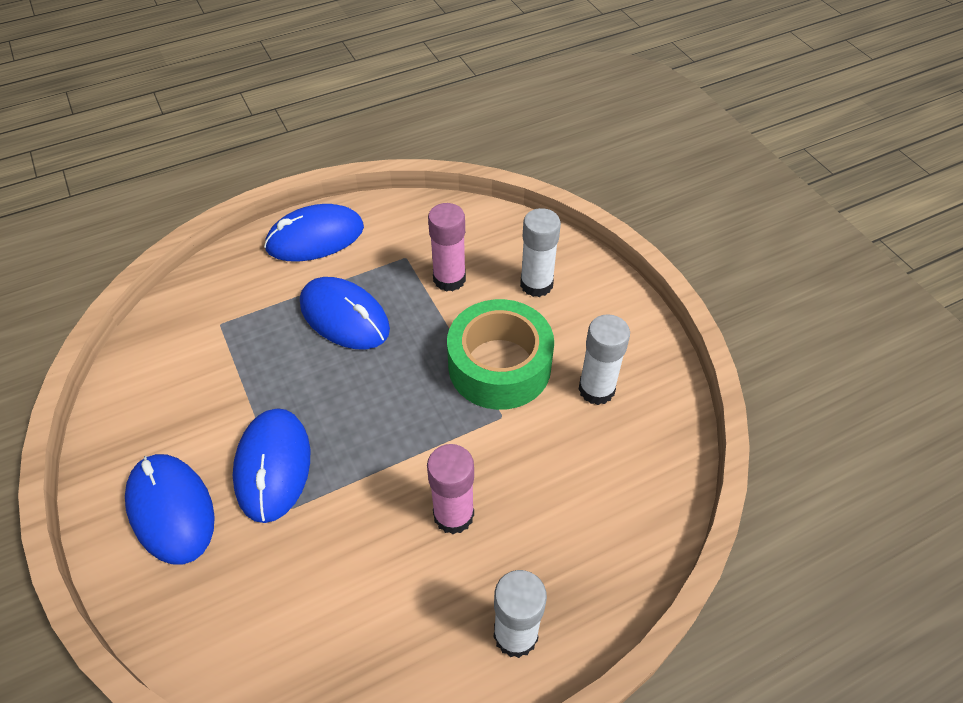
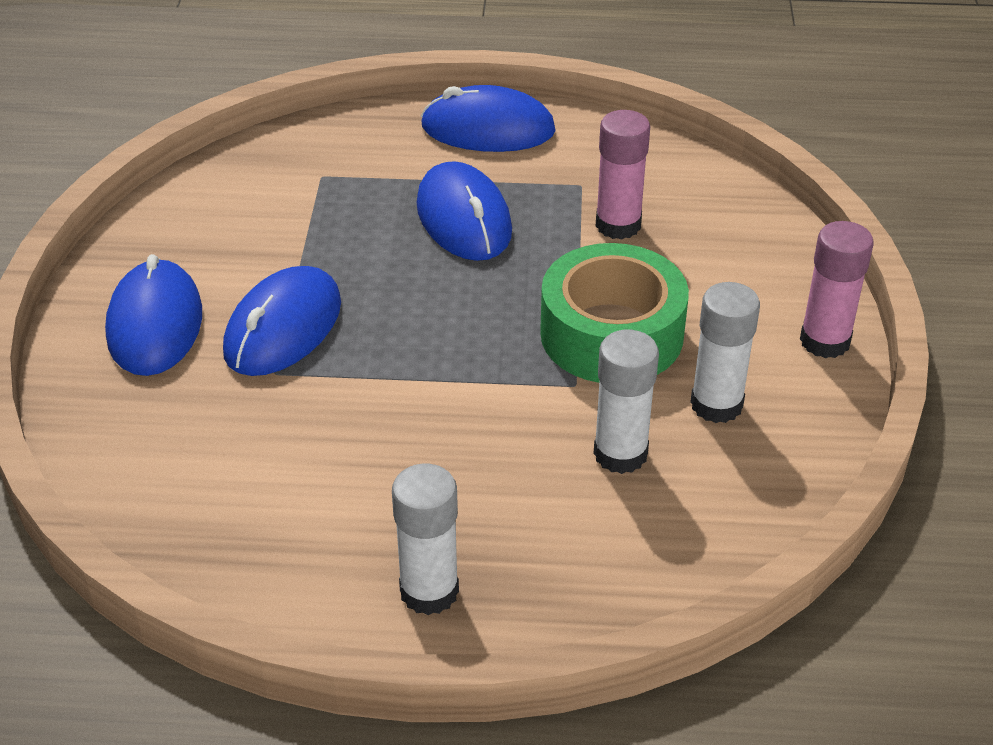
camera: 30 degrees right, 10 degrees down
pink glue stick [427,444,474,534] -> pink glue stick moved to [800,221,874,358]
white glue stick [520,208,561,297] -> white glue stick moved to [594,330,659,474]

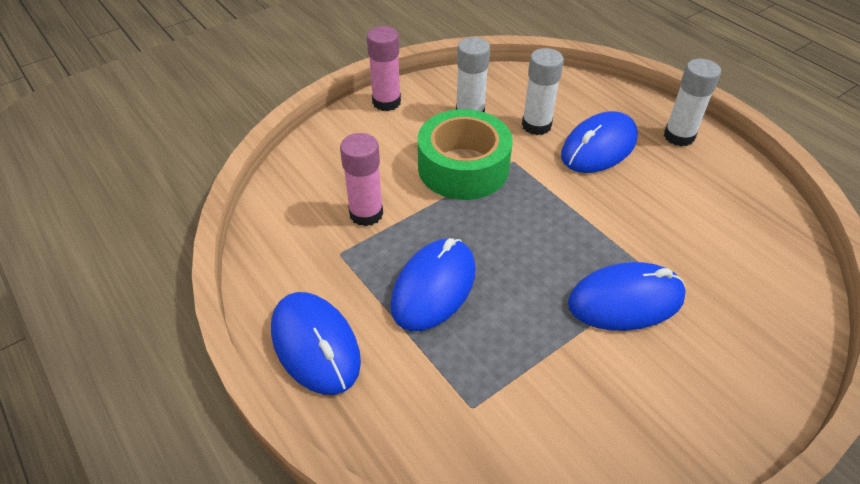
camera: 130 degrees left, 5 degrees up
blue mouse [105,254,202,376] -> blue mouse moved to [561,111,638,173]

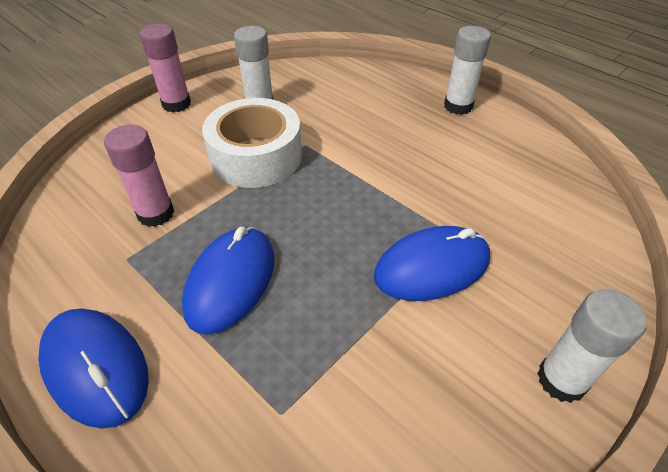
camera: 10 degrees left, 0 degrees up
green tape [418,109,513,200] -> white tape [202,98,302,188]
white glue stick [522,48,564,135] -> white glue stick moved to [537,289,647,403]
blue mouse [561,111,638,173] -> none

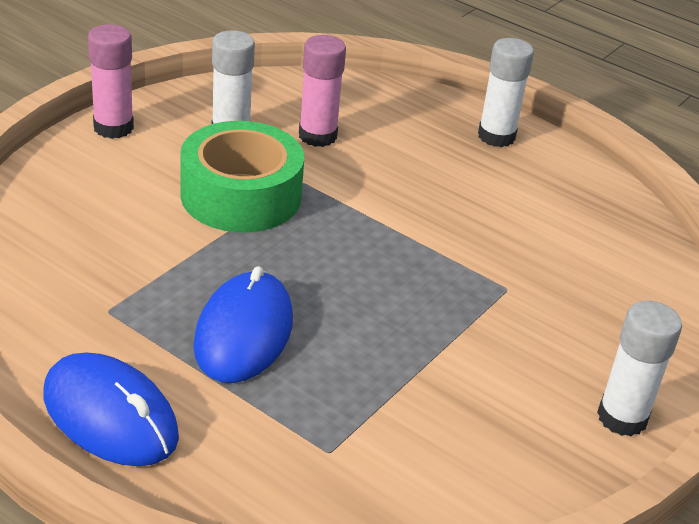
camera: 10 degrees left, 10 degrees down
pink glue stick [104,124,174,227] -> pink glue stick moved to [299,35,346,147]
white tape [202,98,302,188] -> green tape [180,121,304,233]
blue mouse [374,226,490,301] -> none

